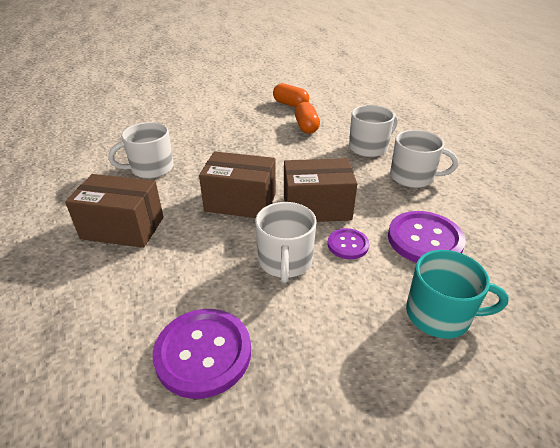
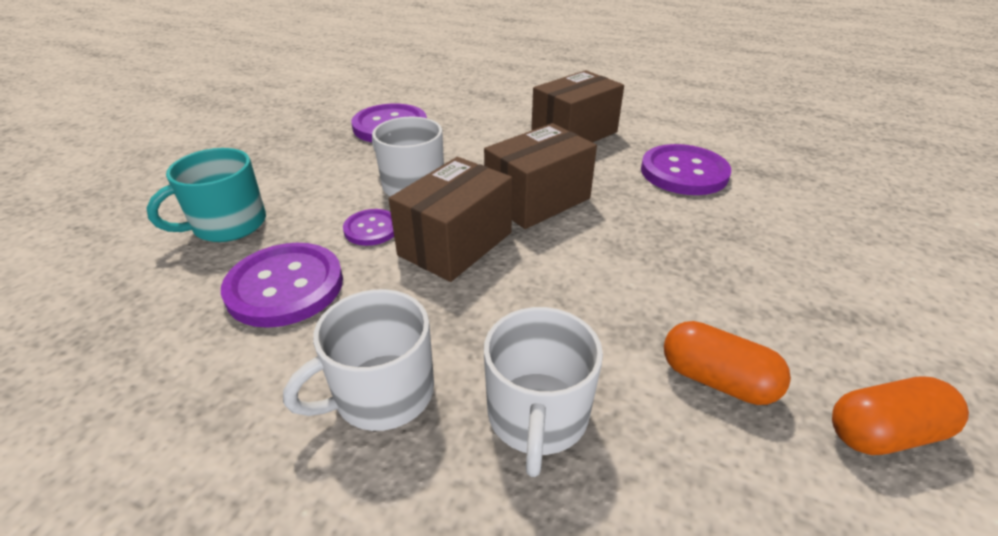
camera: 130 degrees right, 0 degrees up
white mug [108,122,174,178] -> purple button [641,144,731,195]

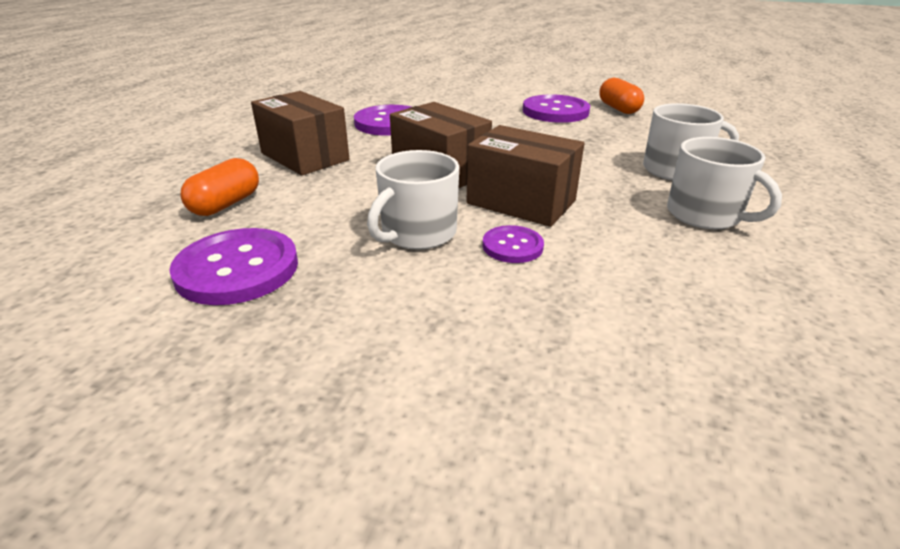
camera: 95 degrees left, 5 degrees down
turquoise mug [147,148,266,242] -> none
purple button [221,243,343,328] -> purple button moved to [523,94,590,123]
orange capsule [664,321,791,405] -> orange capsule moved to [180,158,259,216]

